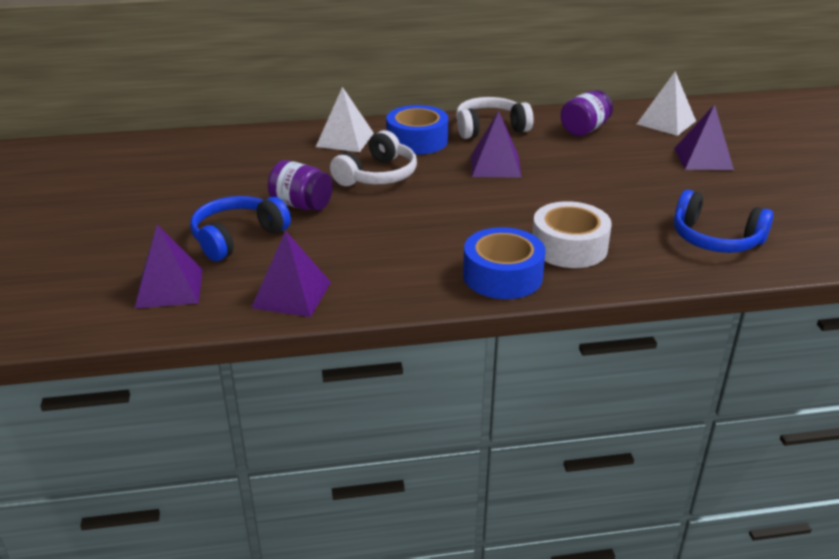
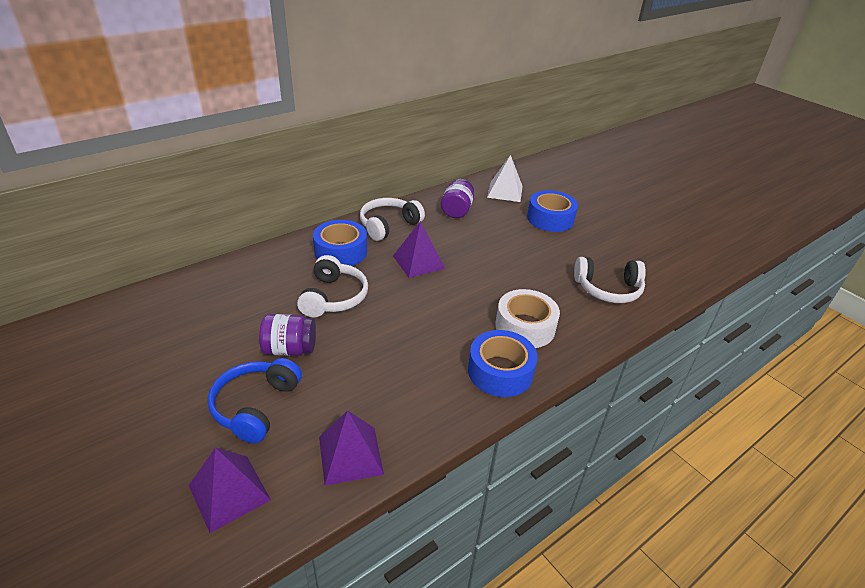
camera: 30 degrees left, 5 degrees up
white pyramid [316,87,374,152] -> none
purple pyramid [674,104,734,170] -> blue tape [527,190,578,232]
blue headphones [674,190,774,253] -> white headphones [574,257,646,303]

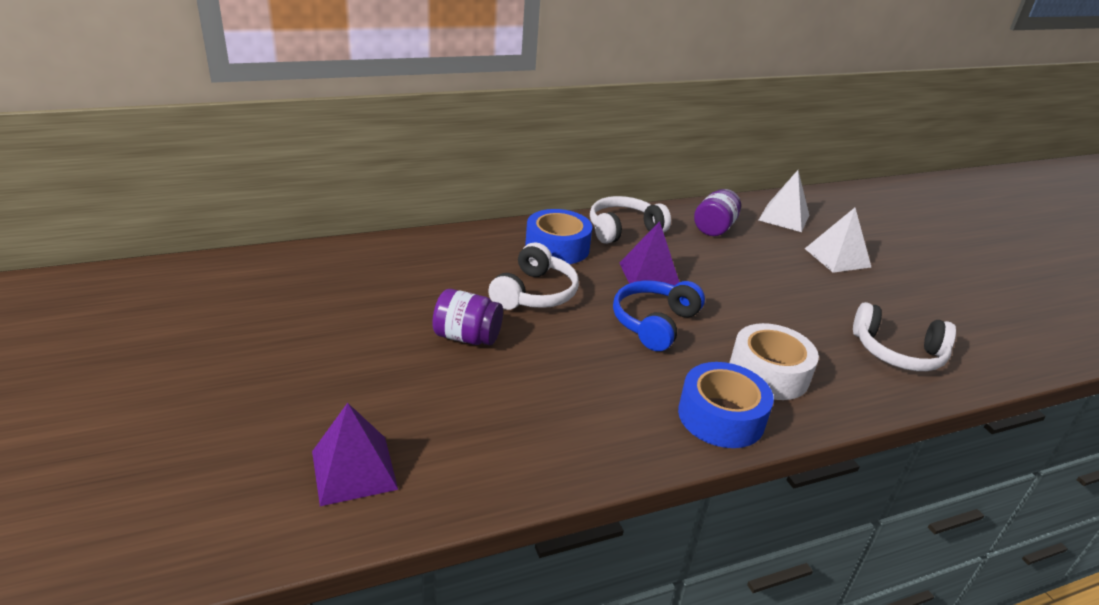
camera: 15 degrees right, 5 degrees down
blue headphones [208,358,302,444] -> blue headphones moved to [613,281,705,351]
purple pyramid [319,410,384,486] -> none
blue tape [527,190,578,232] -> white pyramid [805,208,871,273]

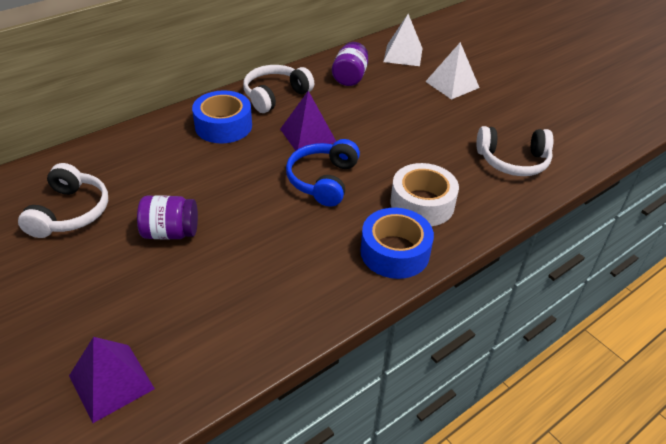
camera: 15 degrees left, 10 degrees up
white headphones [488,242,579,310] -> white headphones moved to [18,163,108,238]

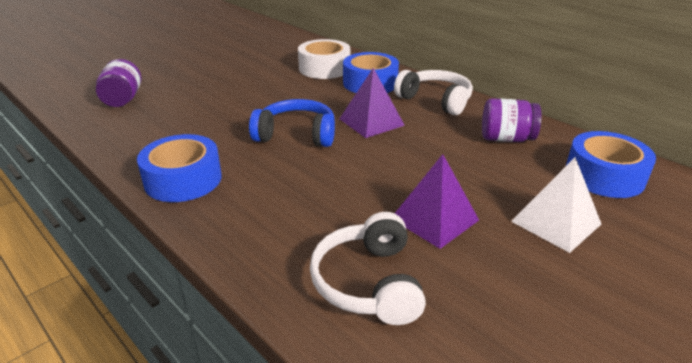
camera: 85 degrees right, 10 degrees down
white headphones [18,163,108,238] -> none
purple pyramid [69,337,155,423] -> purple pyramid moved to [395,154,479,249]
purple jar [137,195,198,240] -> purple jar moved to [96,59,141,107]
white pyramid [383,14,422,66] -> blue tape [566,131,656,198]
white tape [390,163,459,226] -> white tape moved to [298,39,350,79]

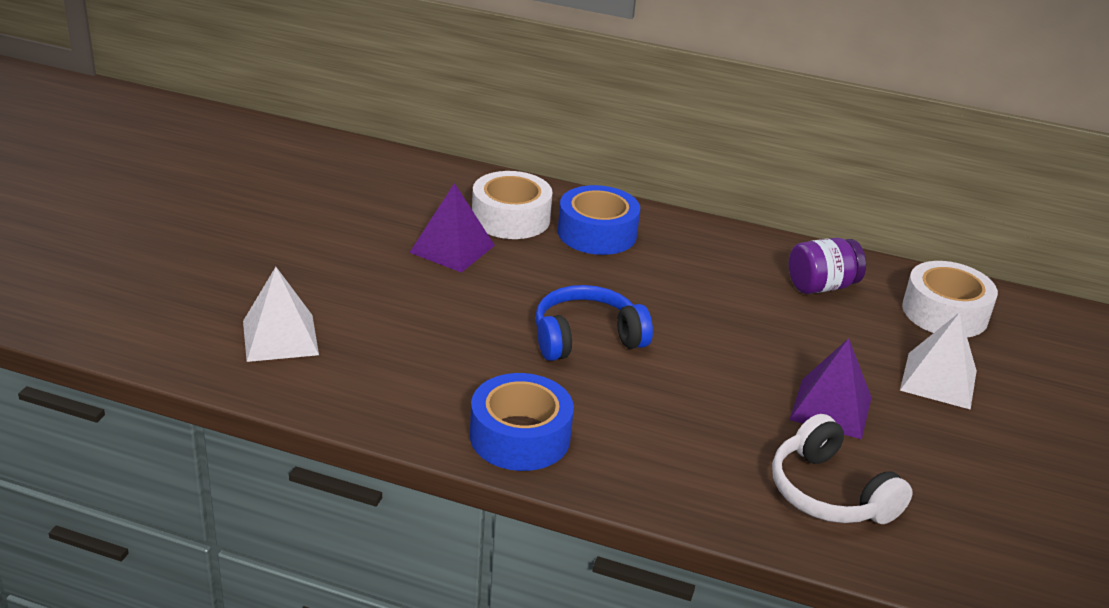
camera: 30 degrees left, 0 degrees up
purple jar [96,59,141,107] -> white pyramid [243,267,319,362]
purple pyramid [339,68,405,138] -> purple pyramid moved to [409,183,495,273]
white headphones [394,70,473,115] -> none
blue tape [566,131,656,198] -> white tape [902,261,998,337]

